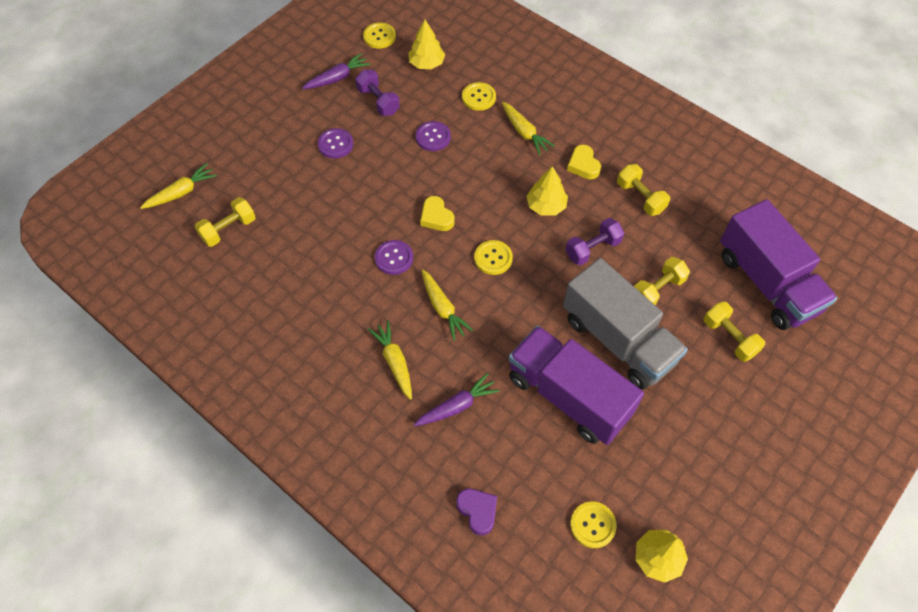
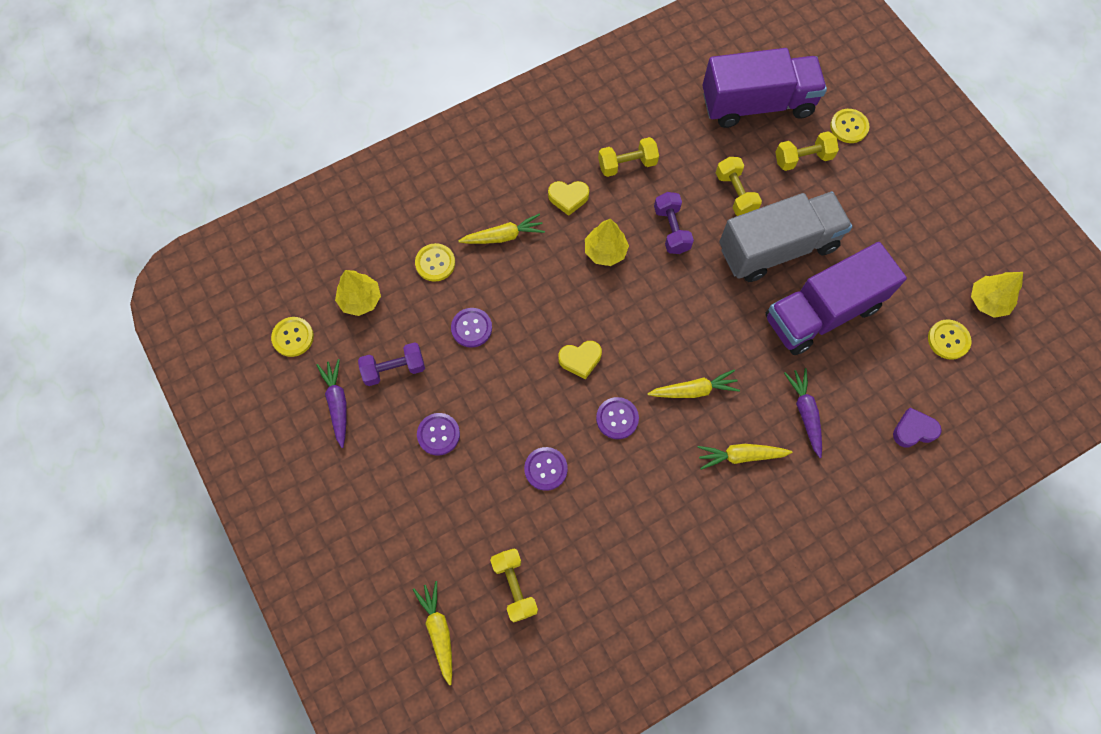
camera: 70 degrees left, 10 degrees up
yellow button [474,240,513,275] -> yellow button moved to [830,109,870,143]
none -> purple button [524,447,568,491]

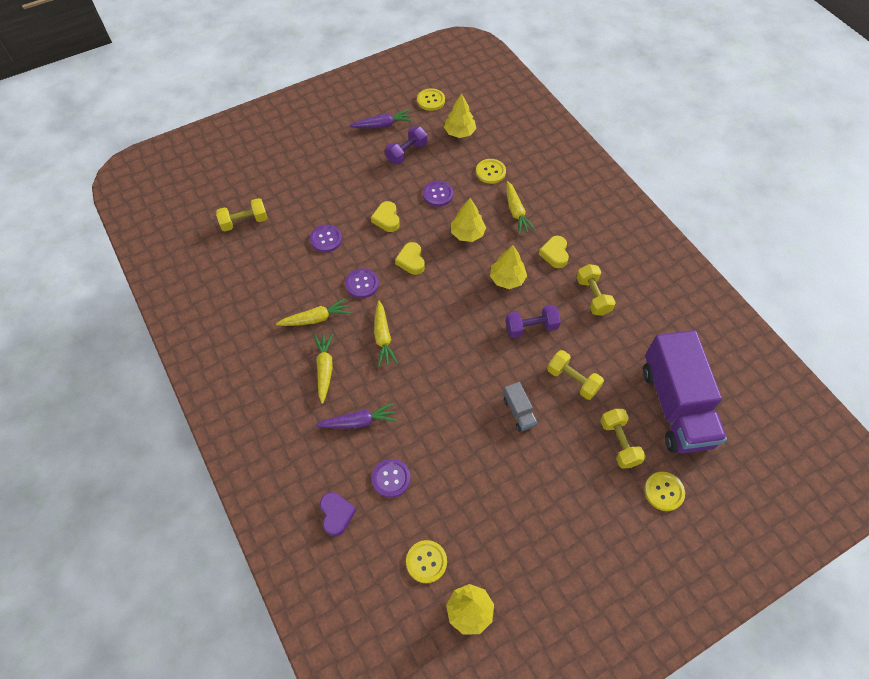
camera: 90 degrees right, 10 degrees down
purple dumbbell [358,342,425,386] -> purple dumbbell turned 60 degrees clockwise [385,126,427,165]
yellow carrot [412,581,452,685] -> yellow carrot moved to [276,298,352,326]
purple button [417,413,460,455] -> purple button moved to [372,459,410,498]
yellow dumbbell [716,157,762,216] -> yellow dumbbell turned 60 degrees clockwise [547,350,604,400]
grey truck [719,192,852,282] -> grey truck [503,382,537,432], size x0.40
purple truck [765,242,907,355] -> none
none -> yellow heart [371,201,400,232]
none -> yellow tree [451,198,486,242]

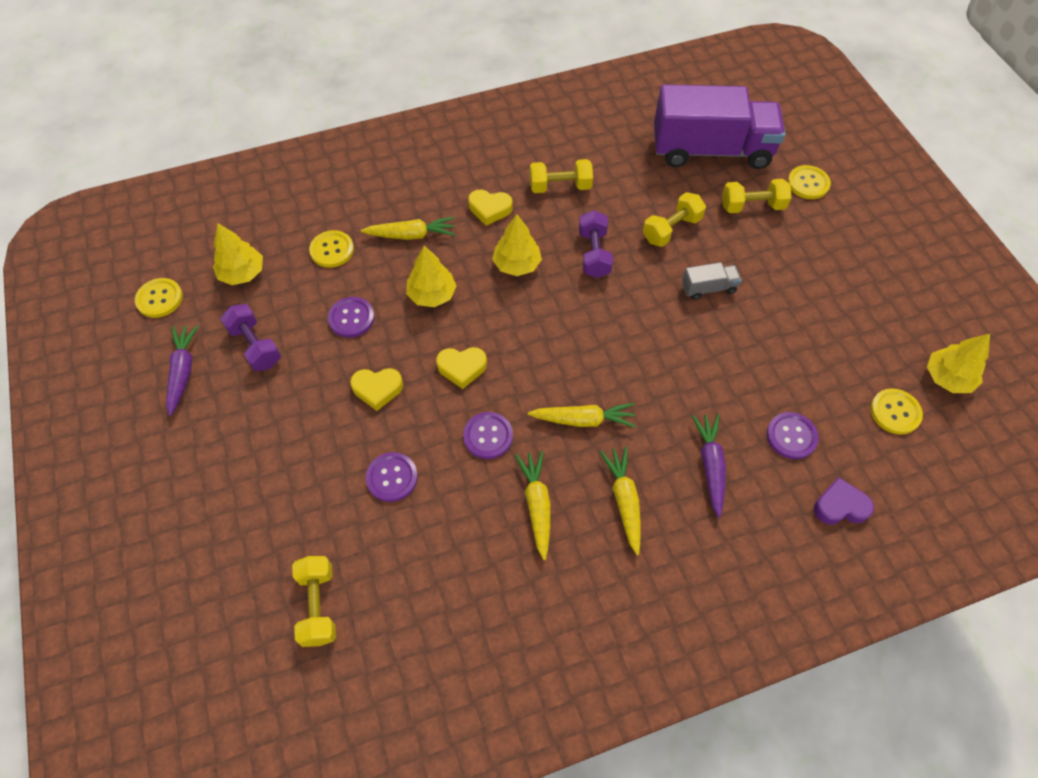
camera: 80 degrees left, 0 degrees up
yellow carrot [314,333,334,404] -> yellow carrot turned 75 degrees clockwise [600,447,641,555]

